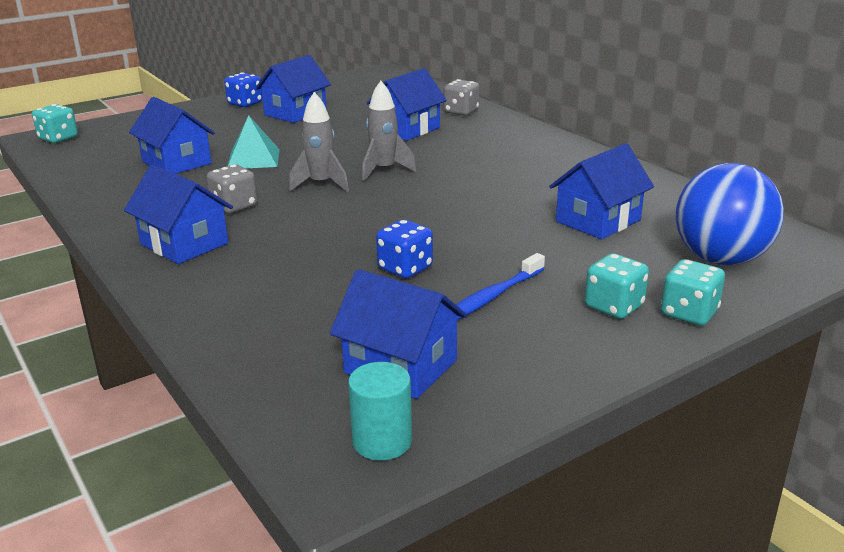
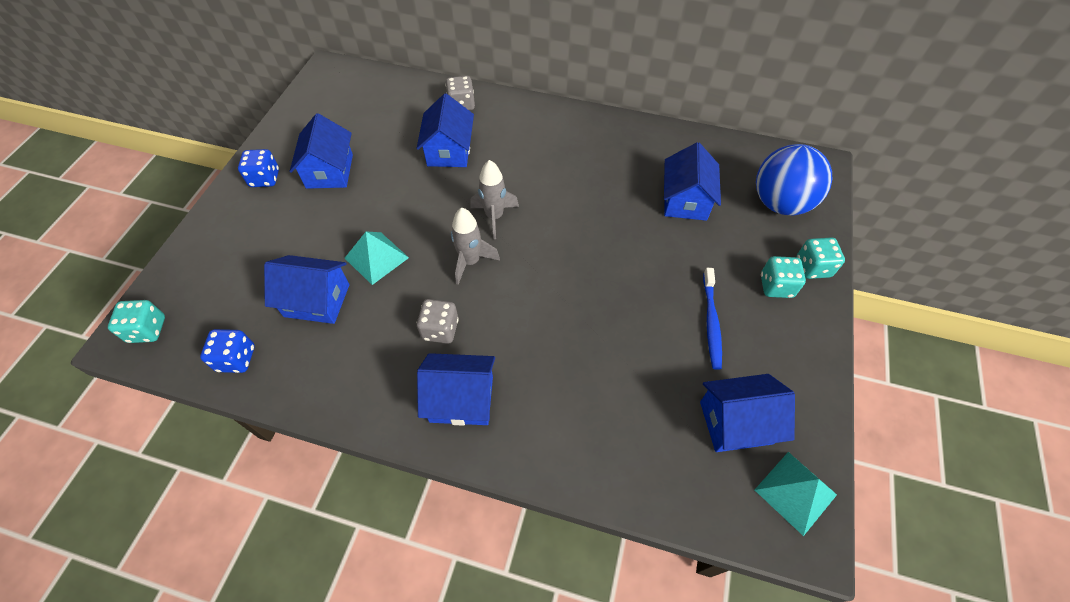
camera: 40 degrees left, 30 degrees up
turquoise cylinder [348,362,412,461] -> turquoise pyramid [755,452,837,536]
blue dice [376,220,433,279] -> blue dice moved to [200,329,255,373]

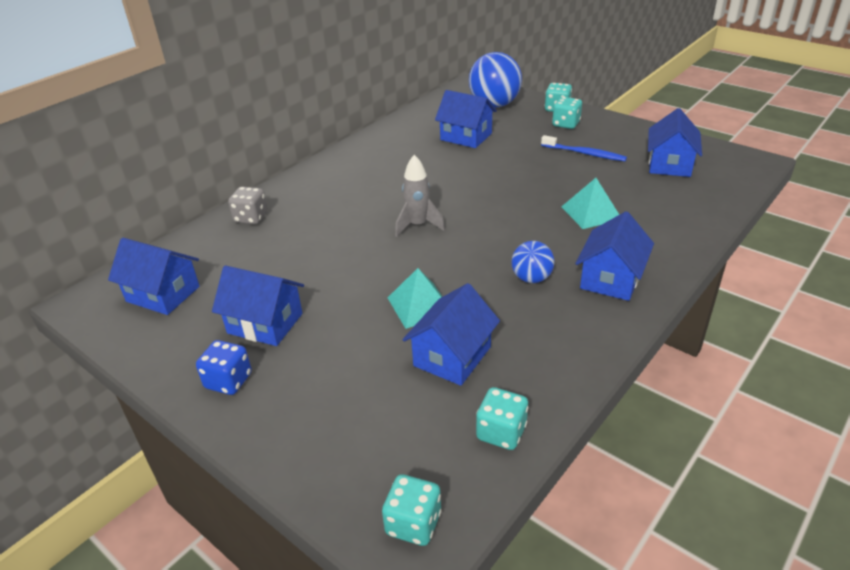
camera: 65 degrees left, 20 degrees down
blue dice [200,329,255,373] -> turquoise dice [476,387,528,450]
blue house [417,93,474,167] -> blue house moved to [108,238,200,315]
grey dice [417,299,459,344] -> blue ball [512,241,555,283]
grey rocket [451,208,500,285] -> none
turquoise pyramid [755,452,837,536] -> turquoise pyramid moved to [562,178,619,229]

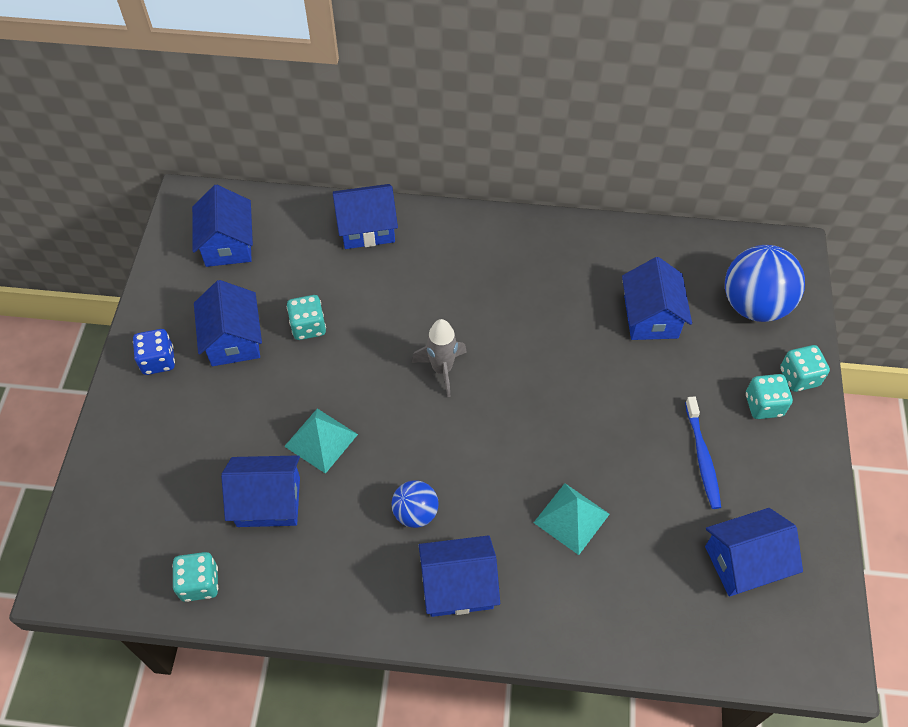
camera: 55 degrees right, 20 degrees up
grey dice [228,186,268,225] -> blue house [333,184,398,249]
turquoise dice [382,474,442,546] -> turquoise dice moved to [287,295,326,340]

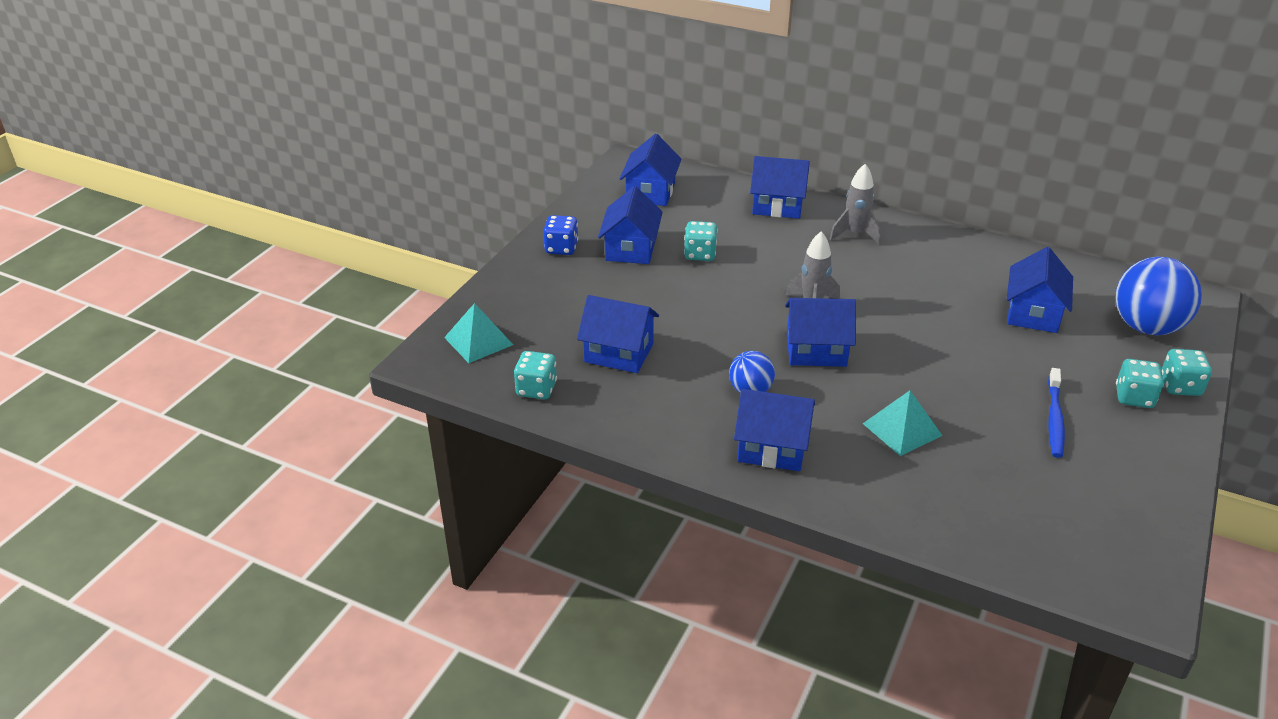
camera: 20 degrees right, 20 degrees down
turquoise pyramid [284,409,358,474] -> turquoise pyramid moved to [444,303,513,363]
blue house [705,508,803,596] -> blue house moved to [785,298,856,367]
none -> grey rocket [829,164,881,245]

